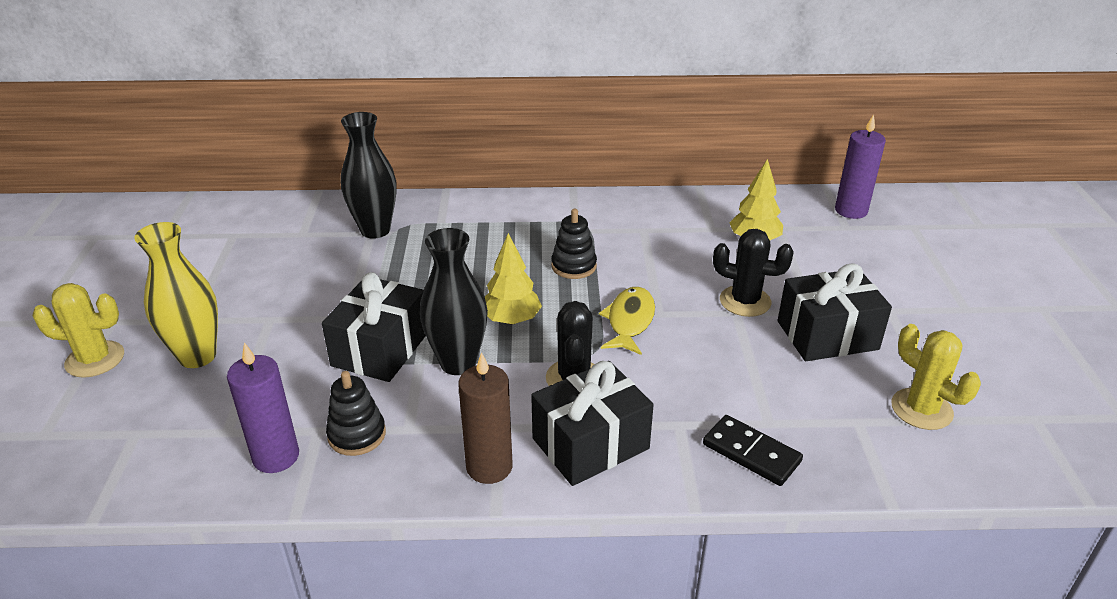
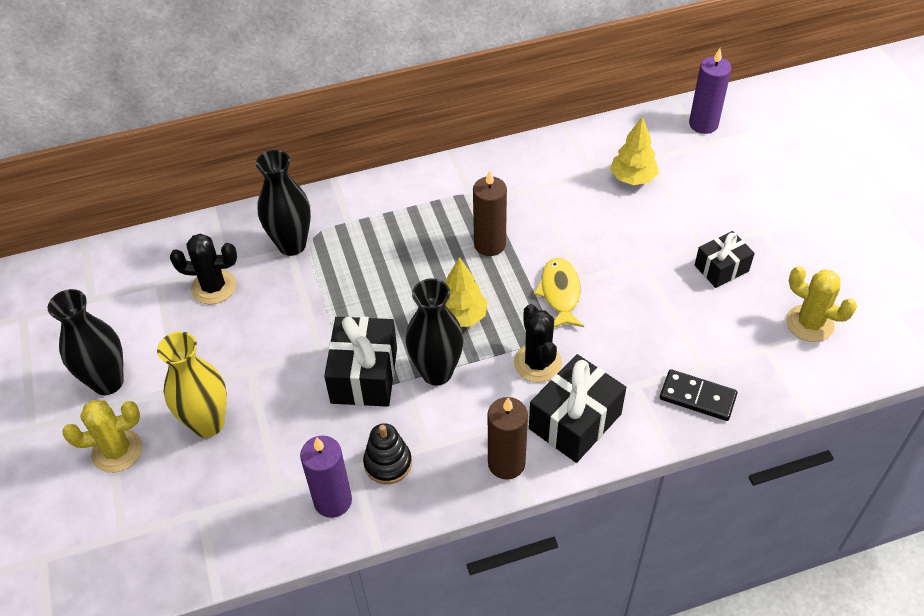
camera: 15 degrees left, 15 degrees up
black stacking toy [551,209,597,279] -> brown candle [473,171,507,256]
black cactus [713,229,794,317] -> black cactus moved to [170,234,237,304]
black gift [778,263,892,361] -> black gift [695,231,755,288], size x0.63
none -> black vase [48,289,124,395]

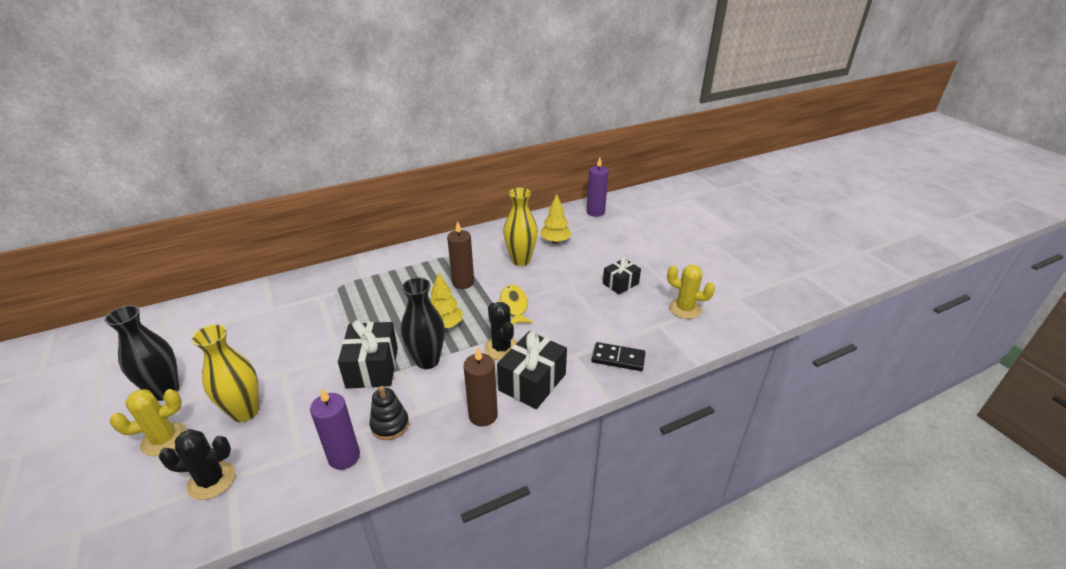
camera: 10 degrees left, 15 degrees down
black cactus [170,234,237,304] -> black cactus moved to [159,429,235,500]
black vase [256,150,311,256] -> none
none -> yellow vase [503,188,538,266]

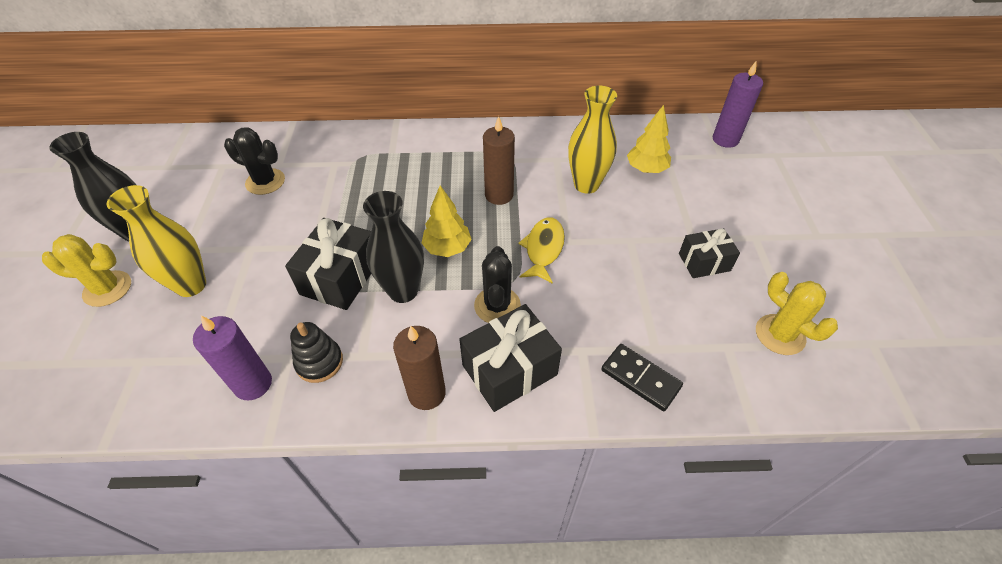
camera: 25 degrees right, 15 degrees up
black cactus [159,429,235,500] -> black cactus moved to [224,127,285,195]

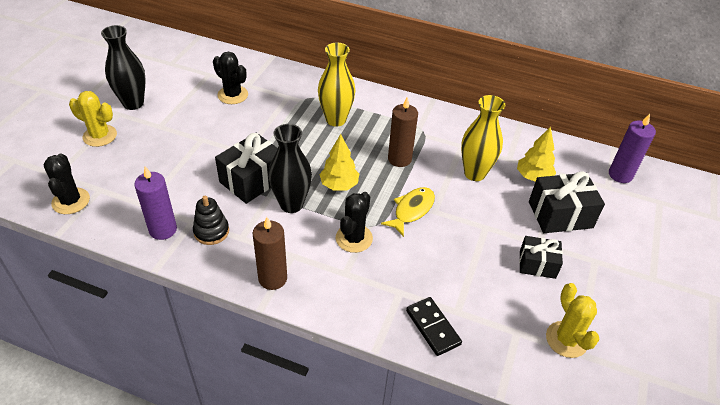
camera: 20 degrees right, 5 degrees down
yellow vase [106,185,206,297] -> yellow vase moved to [318,43,355,127]
black gift [459,304,562,412] -> black gift moved to [529,171,605,233]
none -> black cactus [43,154,90,214]

